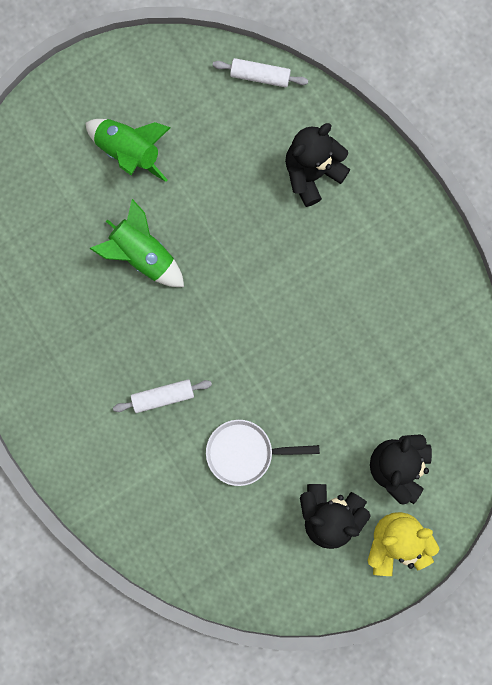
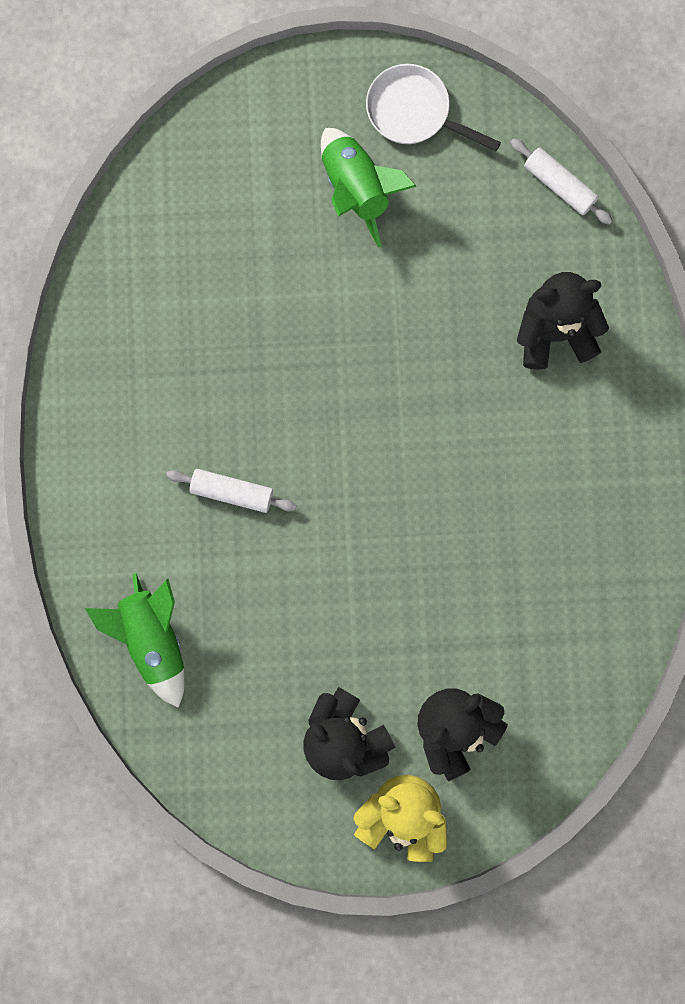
camera: 30 degrees right, 0 degrees up
green rocket [89,199,184,287] -> green rocket moved to [85,573,185,708]
white pan [206,420,320,486] -> white pan moved to [366,64,501,151]

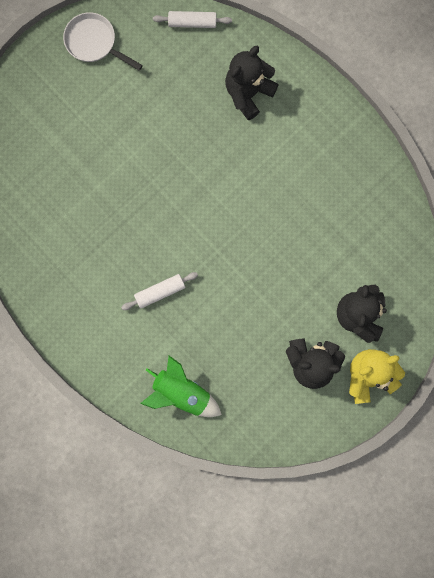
camera: 40 degrees left, 0 degrees up
green rocket [321,128,417,247] -> none
white pan [366,64,501,151] -> white pan turned 45 degrees clockwise [63,12,143,71]

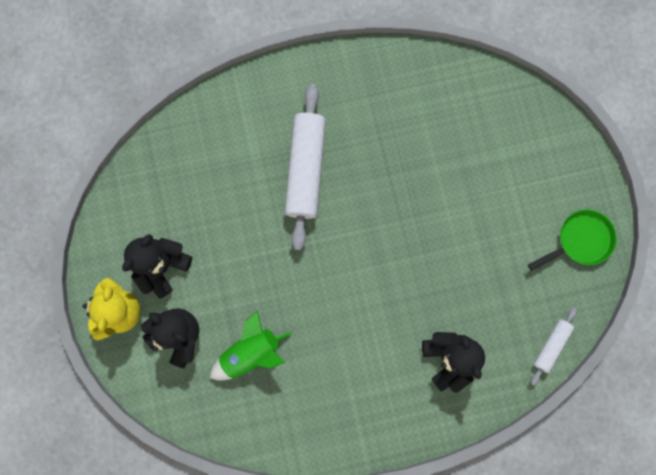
camera: 120 degrees right, 0 degrees up
white pan [63,12,143,71] -> green pan [528,209,617,271]
white rolling pin [121,272,198,310] -> white rolling pin [285,84,326,250], size x1.96
green rocket [140,356,222,417] -> green rocket moved to [210,310,292,380]

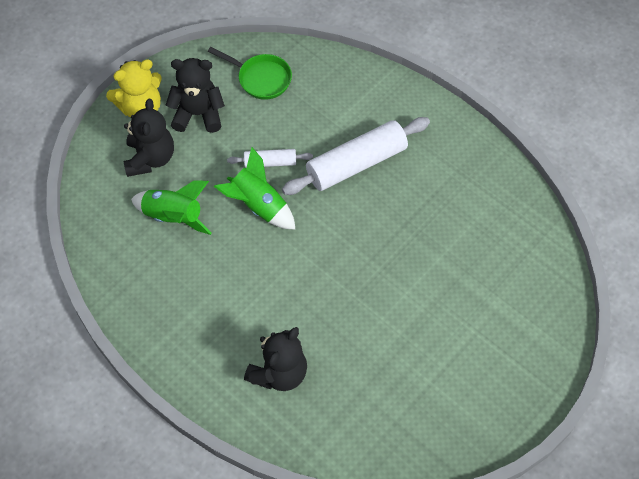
camera: 55 degrees right, 20 degrees down
green pan [528,209,617,271] -> green pan moved to [208,47,292,100]
white rolling pin [531,307,577,385] -> white rolling pin moved to [227,149,313,168]
none -> green rocket [214,147,296,230]

